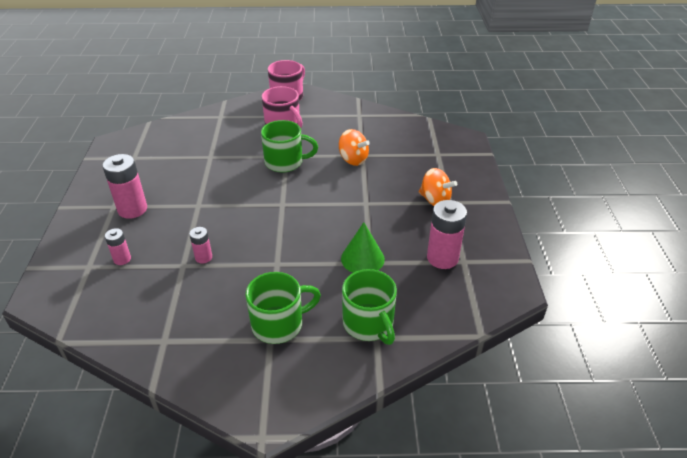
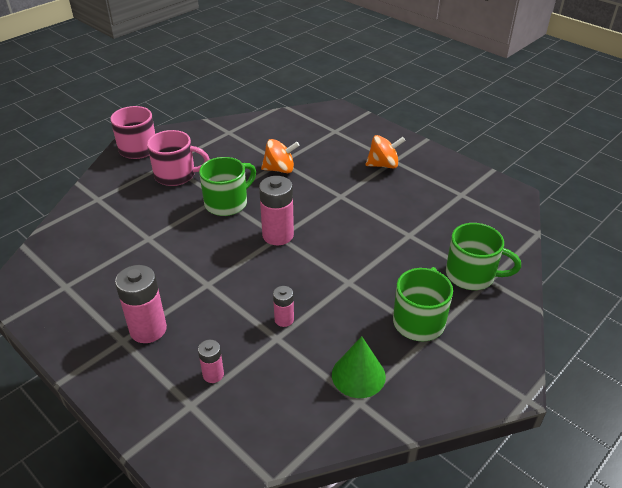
camera: 45 degrees left, 0 degrees up
green cone [341,222,385,273] -> green cone moved to [332,336,386,398]
pink battery [427,200,467,269] -> pink battery moved to [259,176,294,245]

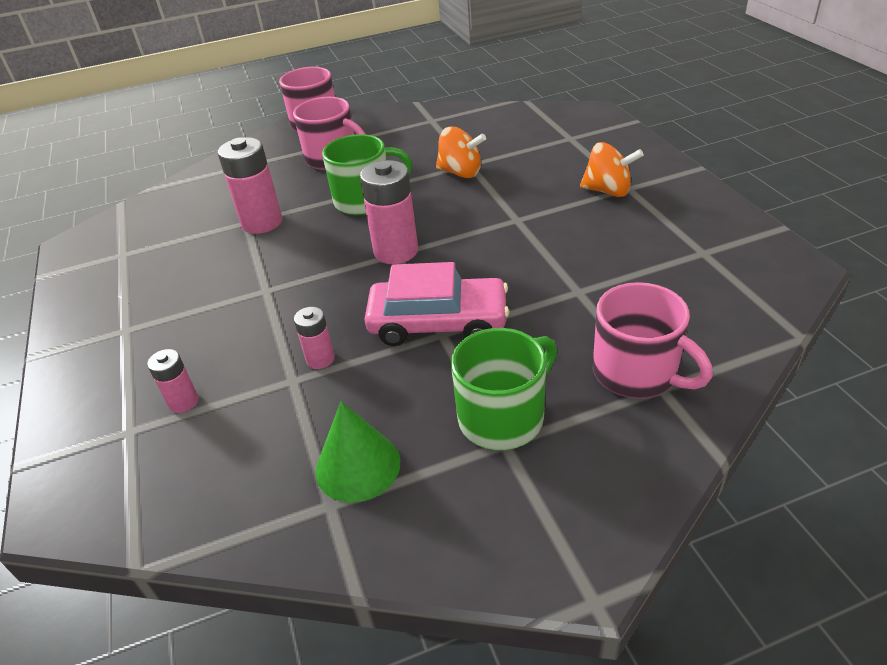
camera: 30 degrees right, 0 degrees up
pink battery [115,265,167,343] -> pink battery moved to [218,137,282,234]
green mug [446,223,521,290] -> pink mug [593,282,713,399]
none -> pink car [364,262,509,346]

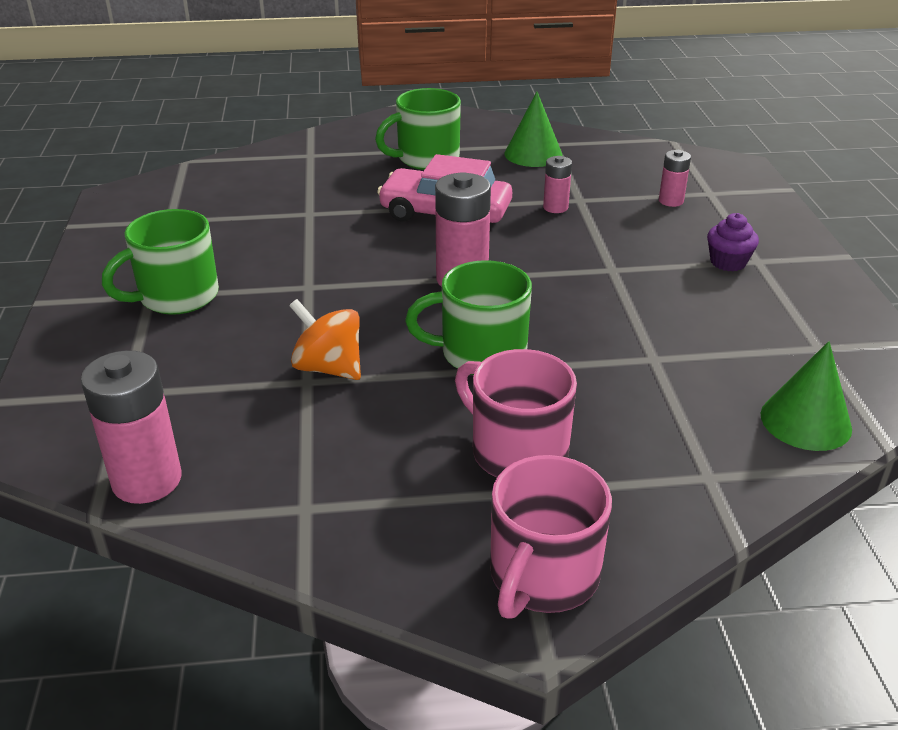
camera: 170 degrees left, 5 degrees down
pink battery [218,137,282,234] -> pink battery moved to [81,350,182,504]
orange spinning top [580,142,644,197] -> green mug [102,209,219,315]
pink mug [593,282,713,399] -> none
none -> purple cupcake [707,213,759,271]
none -> green cone [761,341,852,451]

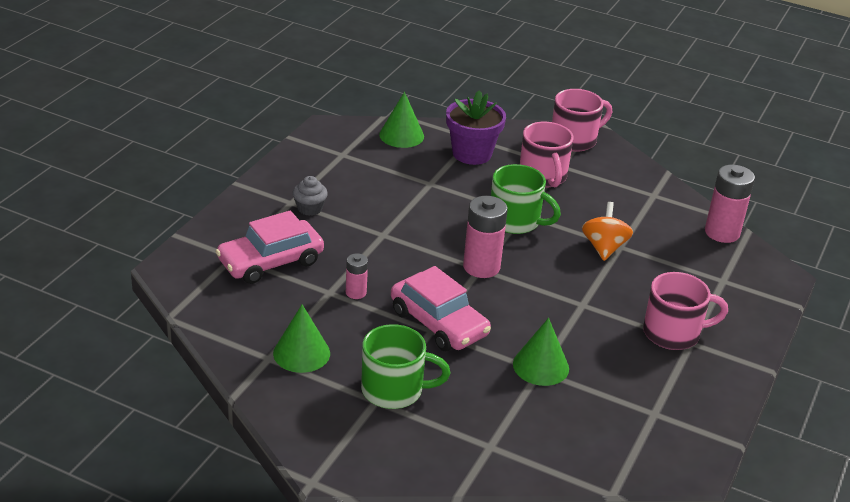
camera: 150 degrees left, 0 degrees up
green mug [102,209,219,315] -> pink mug [643,272,728,350]
orange spinning top [289,299,361,380] -> orange spinning top turned 150 degrees counterclockwise [582,202,633,261]
pink battery [659,150,691,207] -> pink car [215,211,324,284]
purple cupcake [707,213,759,271] -> grey cupcake [293,176,328,216]
none -> purple flower pot [446,90,506,165]
none -> green cone [513,318,569,386]

